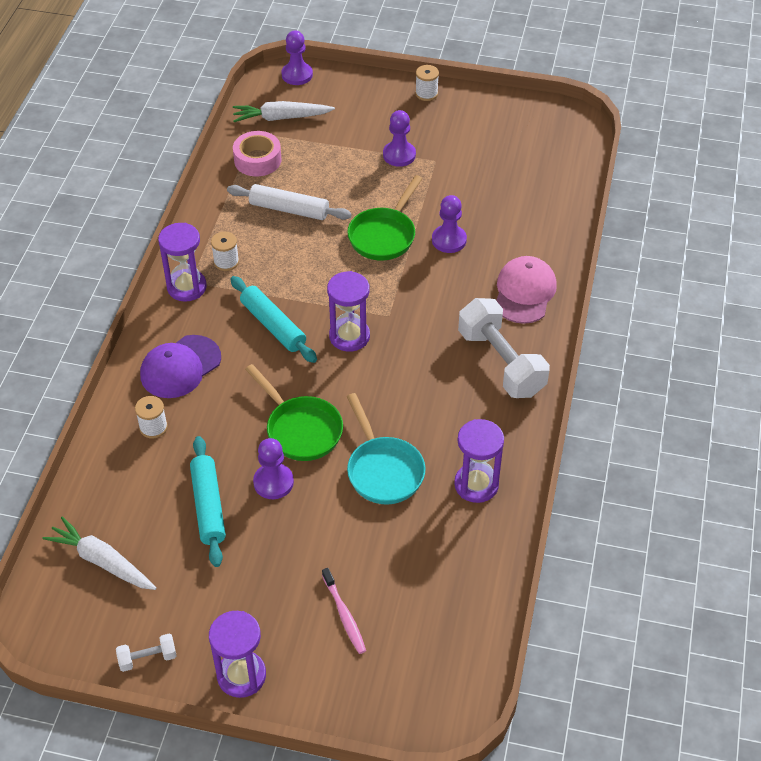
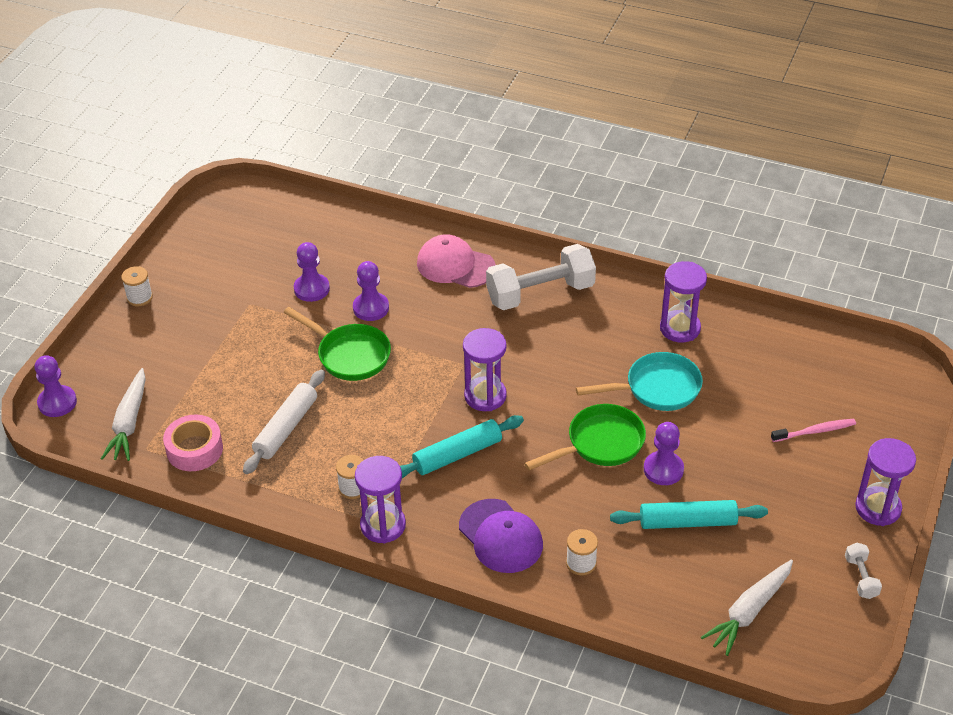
camera: 80 degrees left, 5 degrees down
purple pawn [383,110,416,167] -> purple pawn moved to [294,242,330,302]

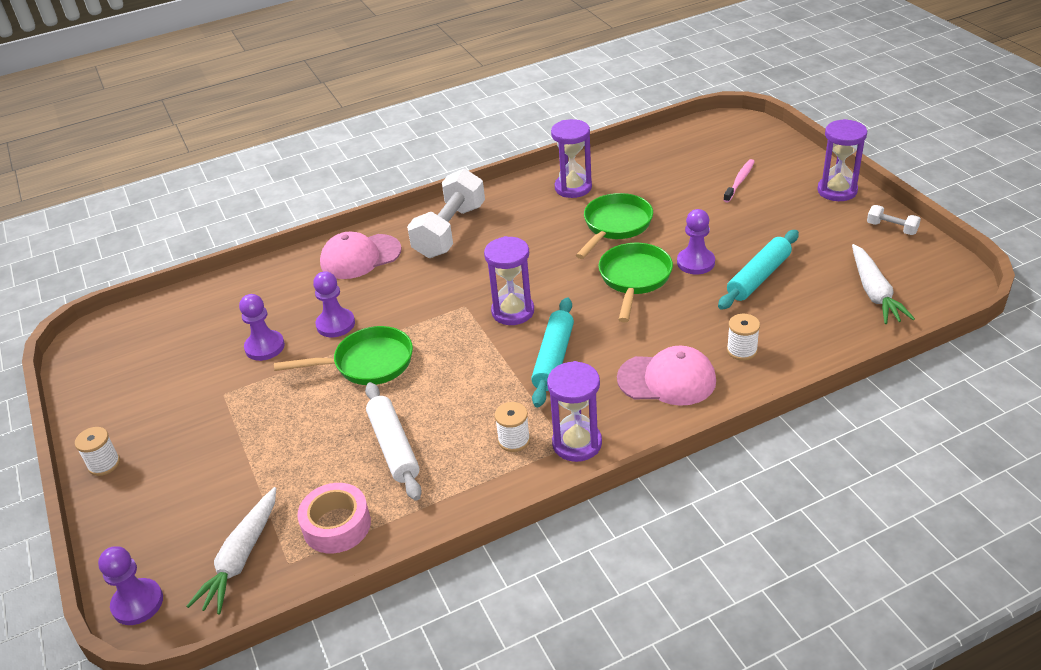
camera: 45 degrees left, 5 degrees down
white carrot [101,368,146,461] -> white carrot turned 60 degrees clockwise [187,487,276,615]
purple cap [459,499,543,573] -> pink cap [617,345,716,406]
turquoise pan [576,352,703,411] -> green pan [576,193,653,259]

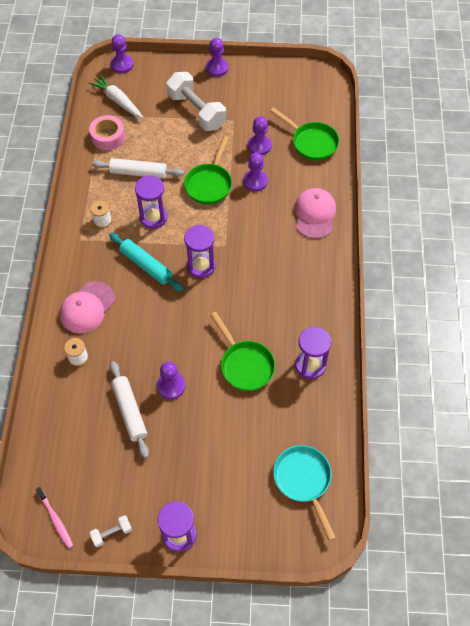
camera: 115 degrees right, 20 degrees up
white spool [75,427,120,476] -> purple pawn [206,38,228,77]
white dumbbell [407,169,485,258] -> white dumbbell moved to [166,72,226,131]
purple hourglass [547,361,602,462] -> purple hourglass moved to [135,175,168,229]
green pan [598,243,673,322] -> green pan moved to [270,107,339,161]
turquoise rolling pin [718,230,799,310] -> white rolling pin [110,361,149,458]
pink toothbrush [723,159,755,203] -> pink toothbrush moved to [36,487,73,549]
white carrot [852,244,915,324] -> none
none -> turquoise pan [273,445,336,541]

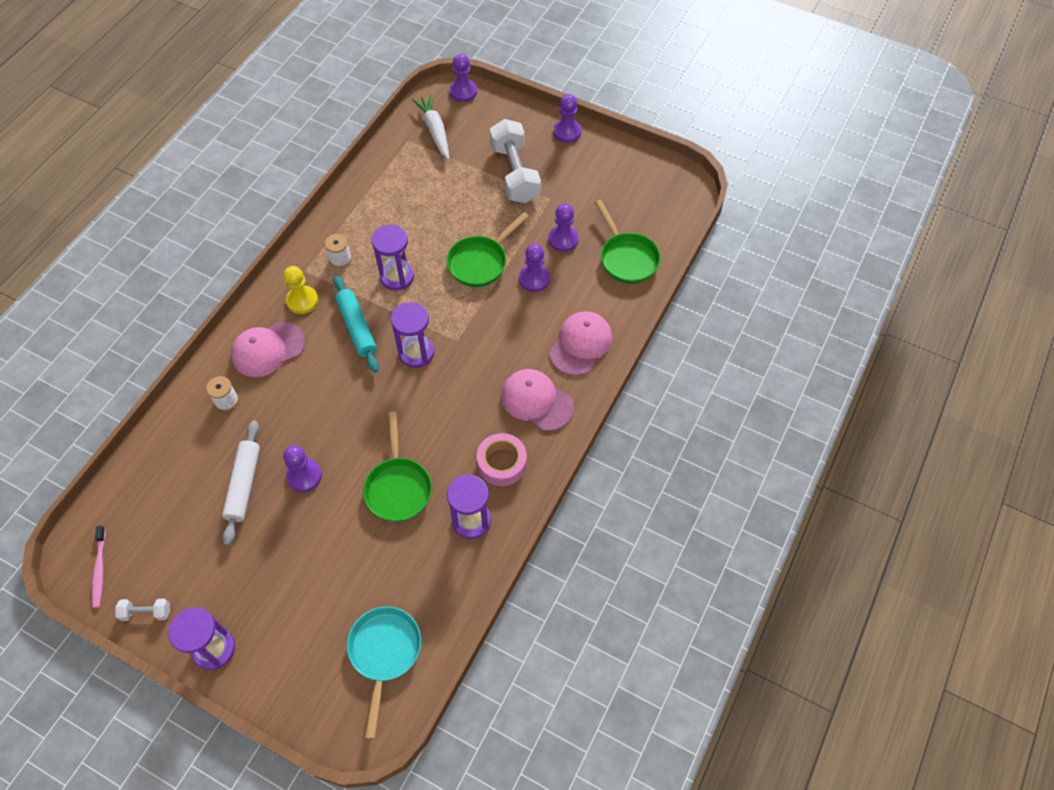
camera: 25 degrees right, 0 degrees up
pink tape [89,115,125,150] -> pink tape moved to [477,433,527,486]
white rolling pin [92,158,184,179] -> none
none -> yellow pawn [283,266,318,314]
none -> pink cap [501,369,574,431]

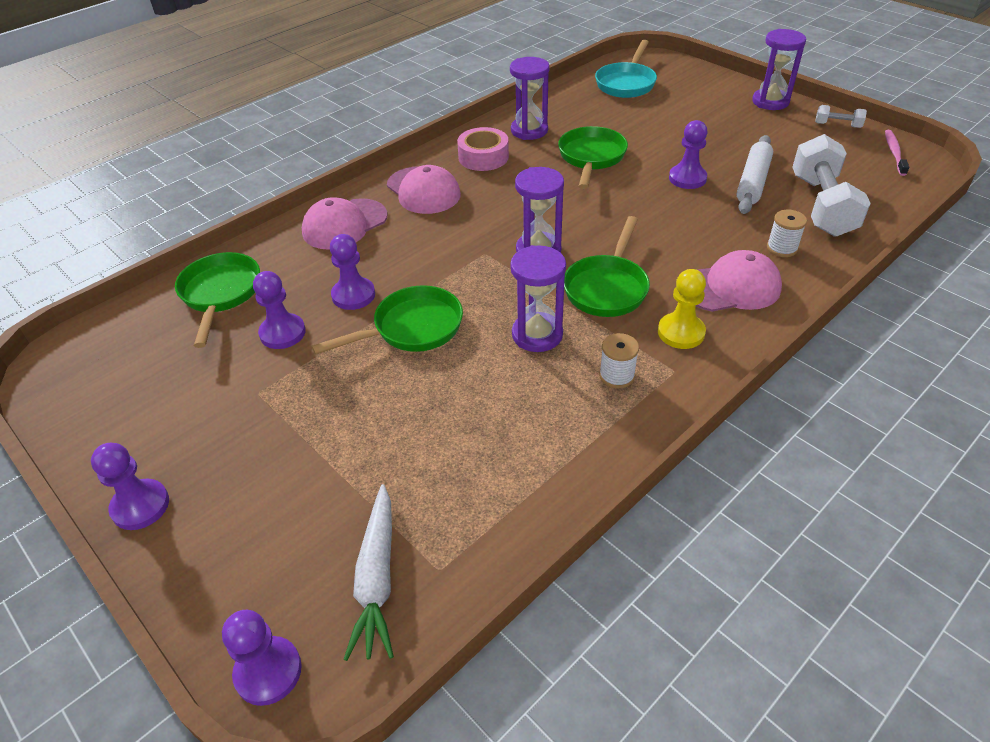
camera: 160 degrees left, 15 degrees down
turquoise rolling pin [334,276,379,373] -> green pan [564,216,650,317]
white dumbbell [490,119,541,203] -> white dumbbell moved to [792,134,871,237]

